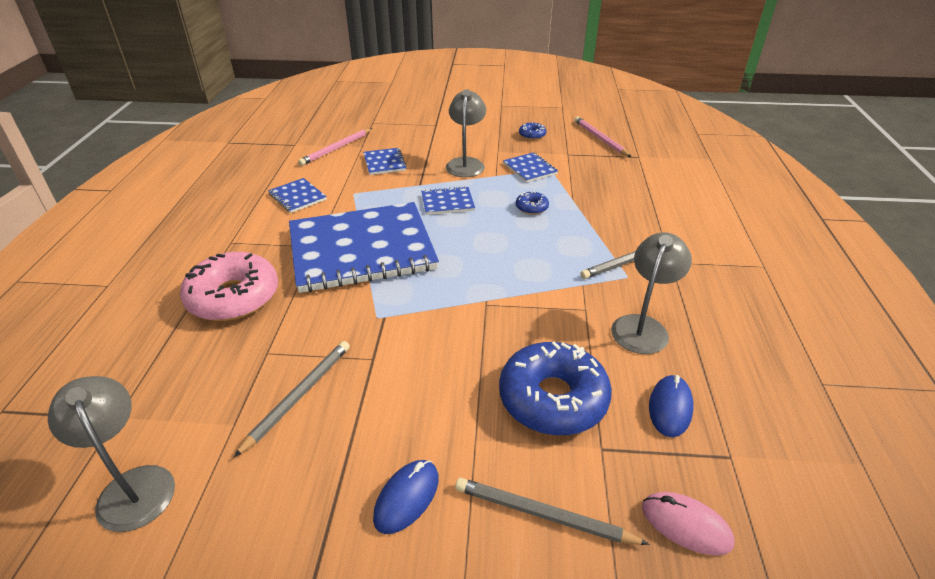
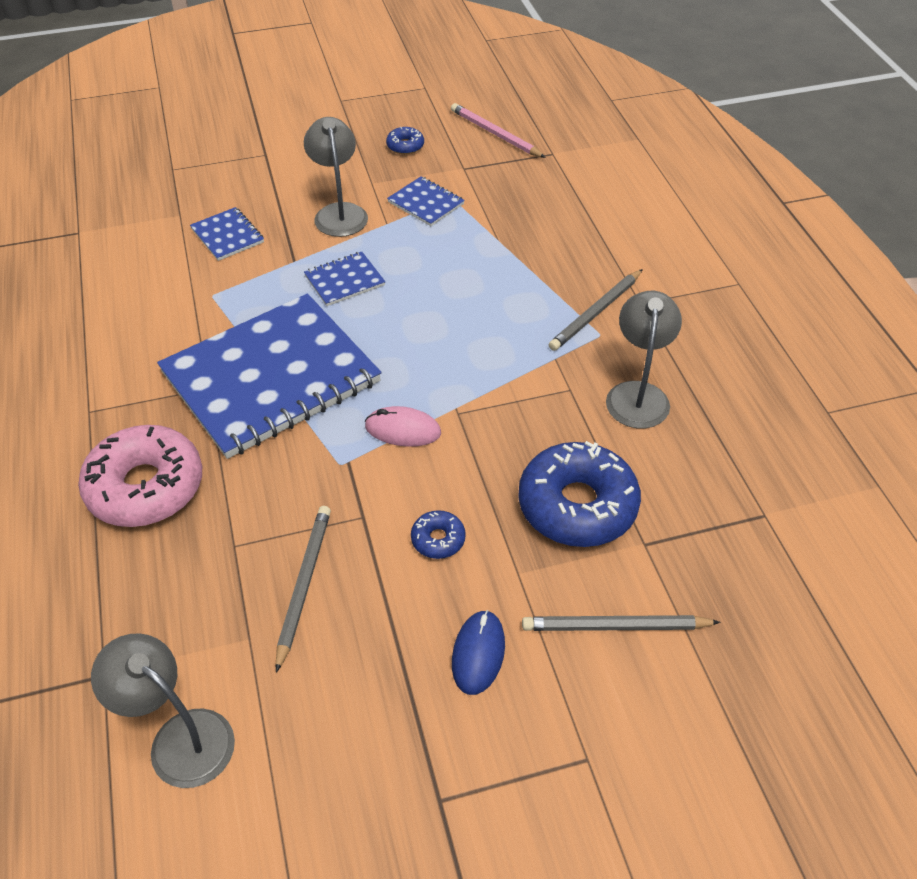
camera: 20 degrees left, 10 degrees up
blue notebook [268,178,327,213] -> none
pink pencil [298,128,373,166] -> none
blue donut [516,191,549,215] -> blue donut moved to [411,510,466,559]
pink mouse [642,492,734,555] -> pink mouse moved to [365,406,441,447]
blue mouse [649,375,694,437] -> none

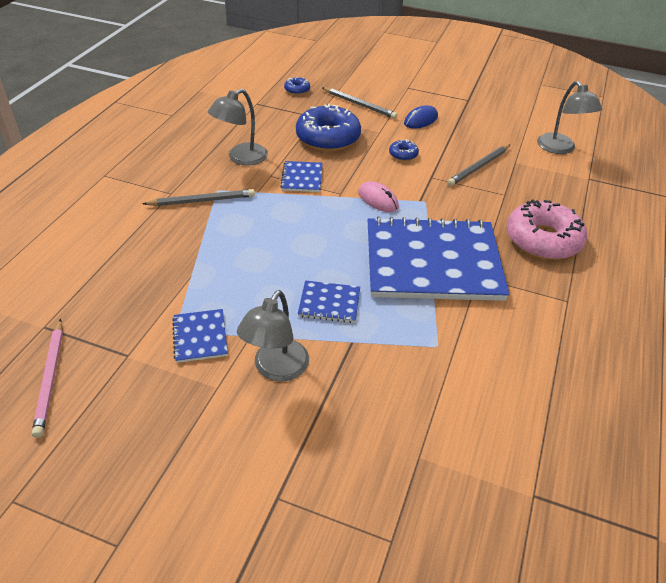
camera: 145 degrees left, 5 degrees down
blue notebook [190,207,264,261] -> blue notebook moved to [280,161,322,192]
blue donut [386,127,424,154] -> blue donut moved to [284,77,310,95]

